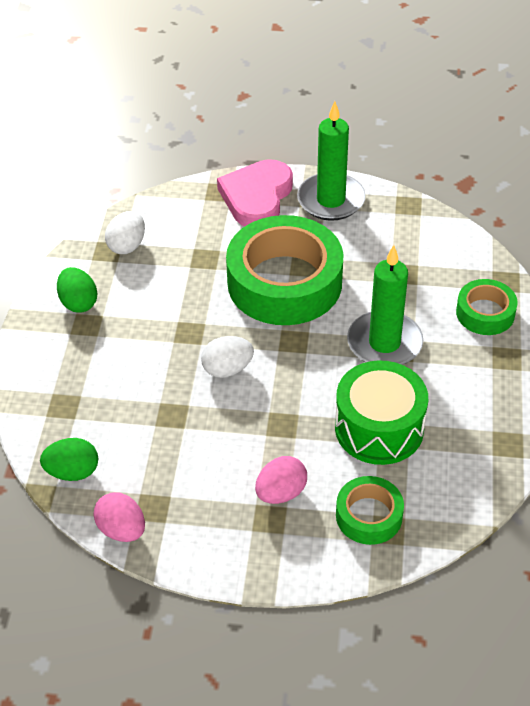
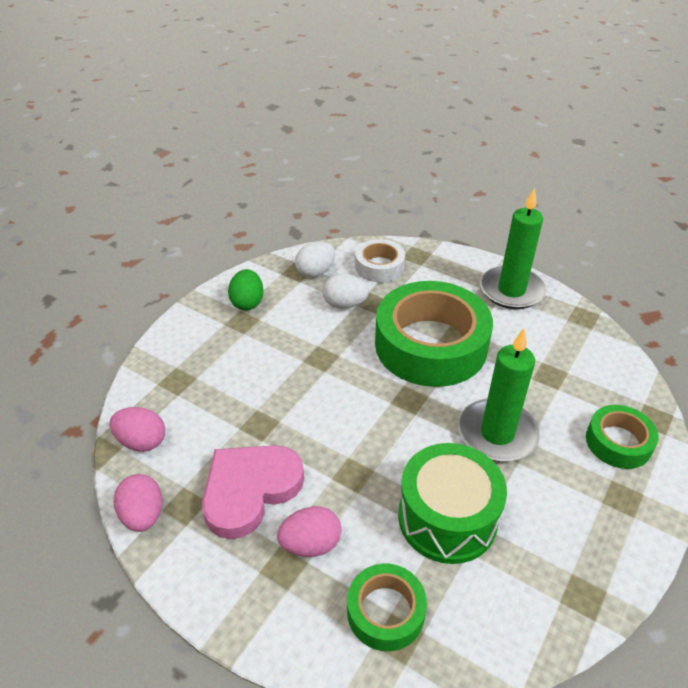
camera: 25 degrees right, 5 degrees down
green egg [40,438,98,481] -> pink egg [110,407,165,452]
white egg [201,336,254,378] -> white egg moved to [322,274,369,309]
pink heart [217,159,293,226] -> pink heart moved to [202,445,304,539]
none -> white tape [355,239,405,282]

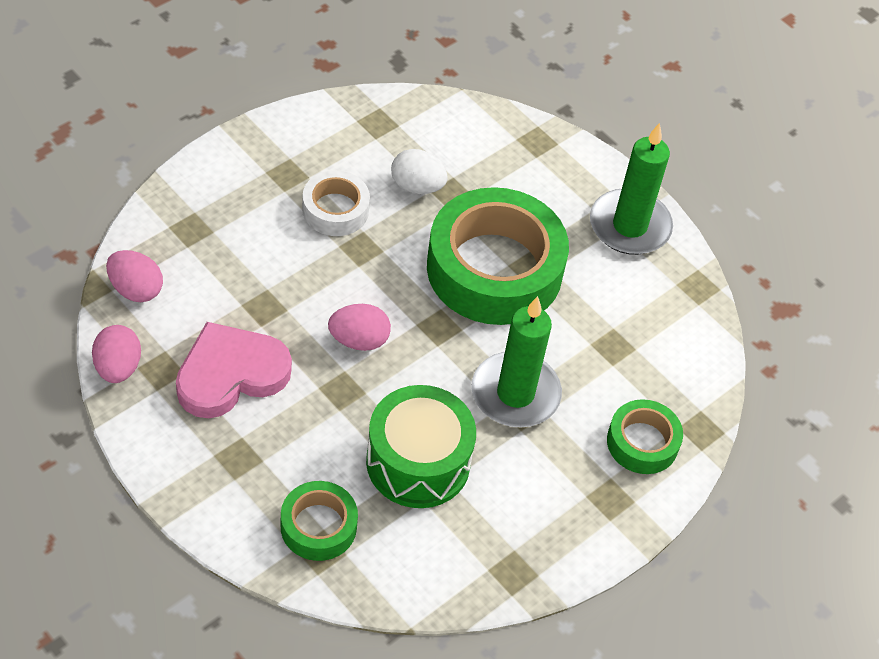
camera: 10 degrees right, 10 degrees up
green egg [228,269,263,311] -> none
pink egg [277,506,341,557] -> pink egg moved to [328,304,391,351]
white egg [295,242,335,278] -> none
white tape [355,239,405,282] -> white tape moved to [302,170,370,236]

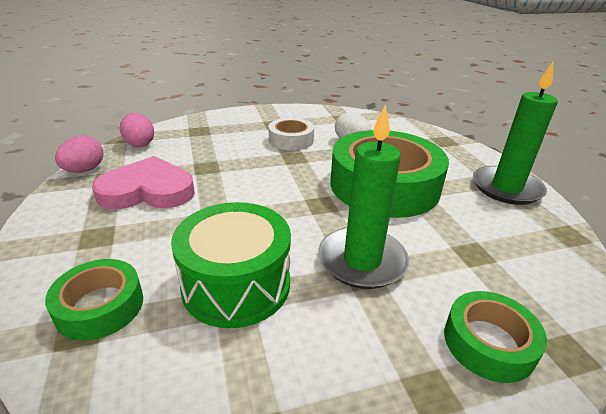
camera: 30 degrees right, 20 degrees down
pink egg [328,304,391,351] -> none

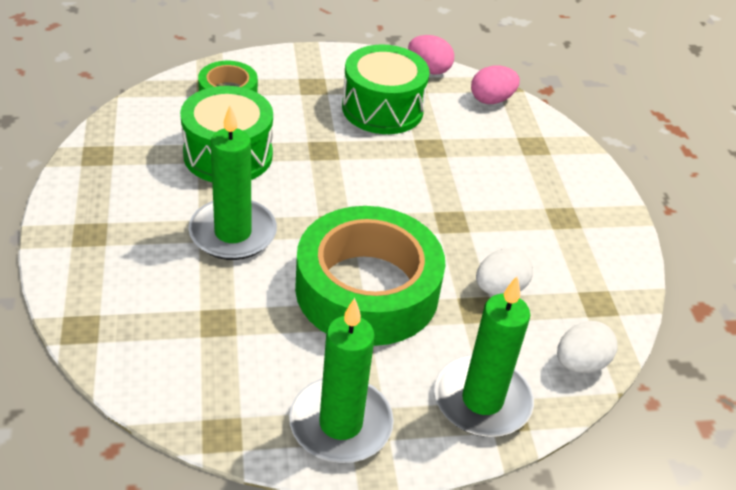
camera: 95 degrees right, 10 degrees up
pink heart [92,156,195,209] -> green drum [342,44,430,134]
white tape [269,118,314,151] -> none
green tape [444,291,547,383] -> none
none -> green candle [434,276,534,437]
none -> white egg [557,321,618,373]

